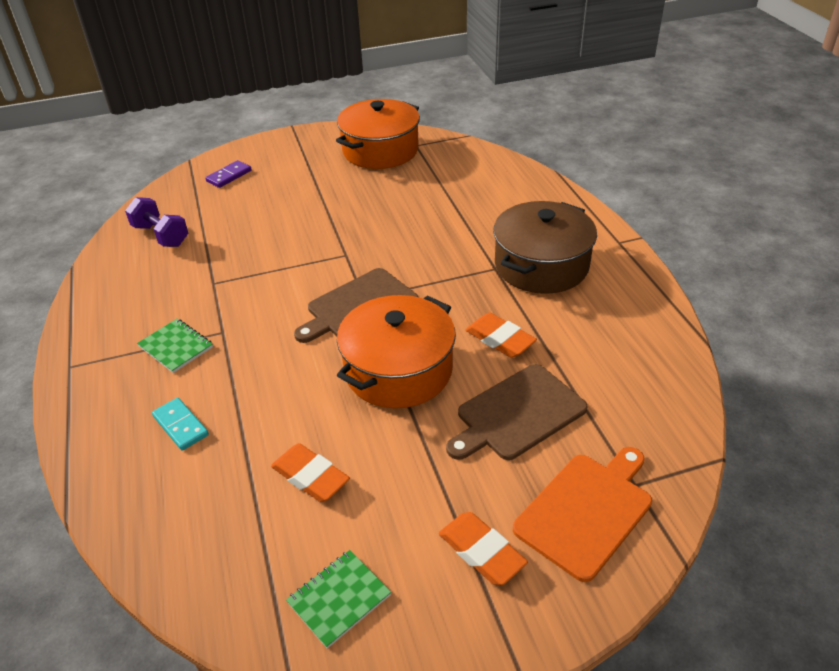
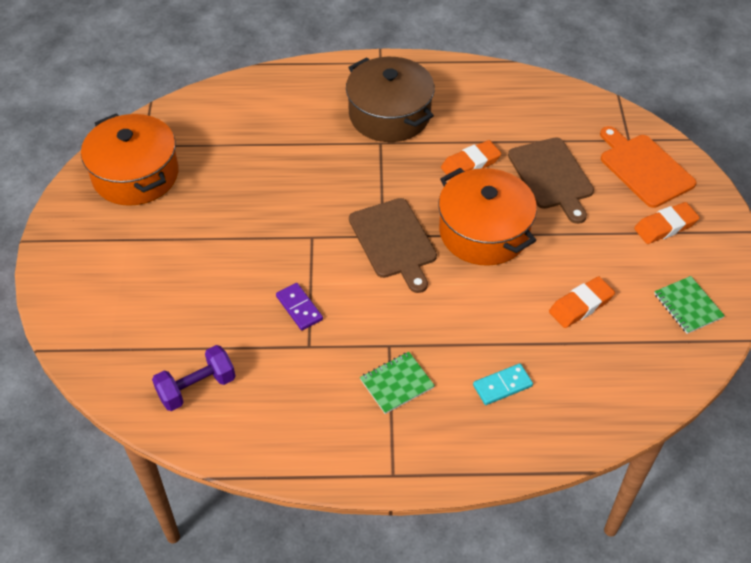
camera: 75 degrees left, 10 degrees up
purple domino [205,160,252,188] -> purple domino moved to [276,283,323,330]

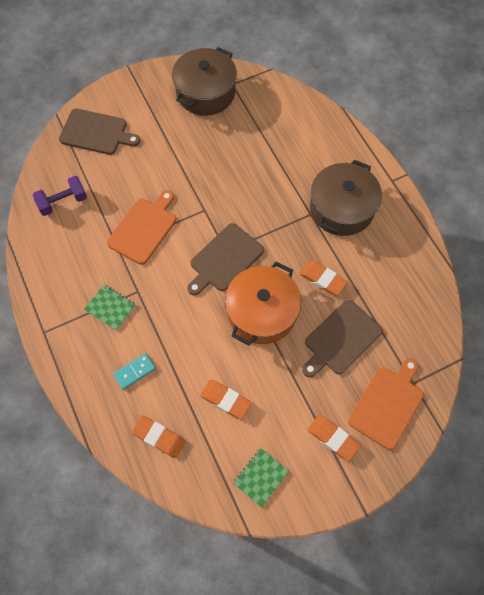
camera: 65 degrees right, 15 degrees up
orange pot [81,113,179,206] -> brown pot [172,47,237,116]
purple dumbbell [152,345,235,411] -> purple dumbbell turned 60 degrees counterclockwise [33,176,87,216]
purple domino [276,283,323,330] -> orange cutting board [107,190,176,265]
turquoise domino [473,363,533,405] -> turquoise domino turned 75 degrees counterclockwise [113,353,156,390]
none -> brown cutting board [59,109,140,155]
none -> orange eraser [132,415,186,458]

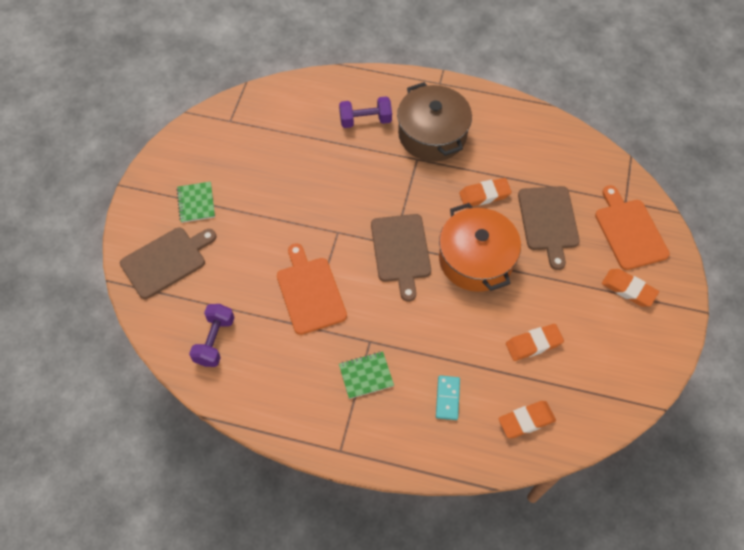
camera: 50 degrees left, 5 degrees down
brown pot [172,47,237,116] -> none
green notebook [233,448,289,507] -> green notebook moved to [177,181,215,223]
orange eraser [308,415,361,461] -> orange eraser turned 45 degrees clockwise [602,269,659,307]
none -> purple dumbbell [339,96,392,128]

